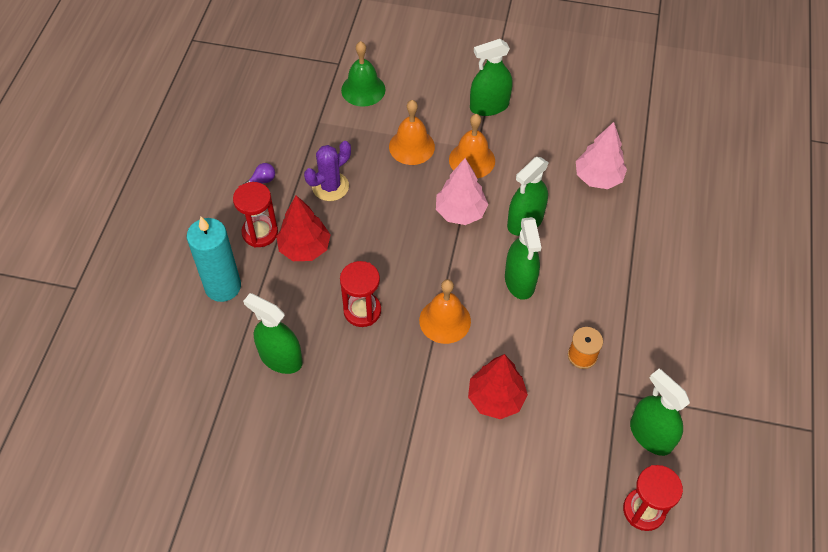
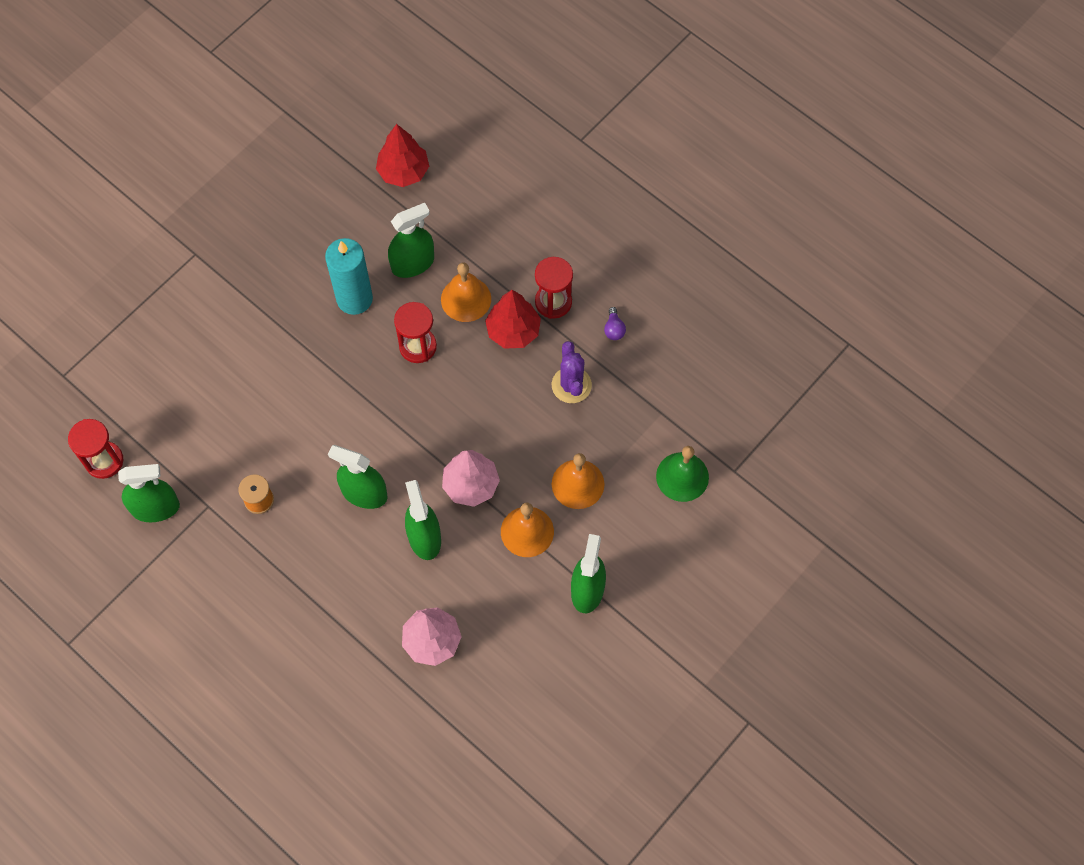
camera: 120 degrees right, 10 degrees up
turquoise candle [187,217,241,302] -> turquoise candle moved to [325,238,373,315]
orange bell [419,279,471,344] -> orange bell moved to [441,262,491,322]
red tree [468,354,528,419] -> red tree moved to [376,124,429,187]

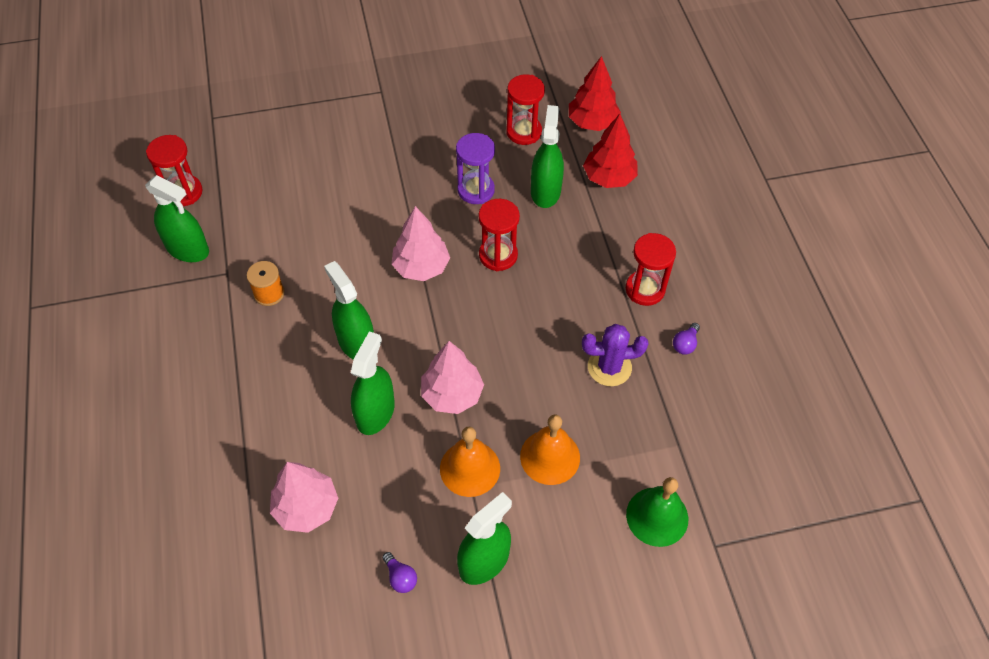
camera: 35 degrees right, 10 degrees down
turquoise candle [325,238,373,315] -> purple hourglass [456,133,495,204]
green spray bottle [388,203,434,278] -> green spray bottle turned 90 degrees counterclockwise [531,105,564,208]
orange bell [441,262,491,322] -> none
red tree [485,290,541,349] -> red tree moved to [583,114,638,188]
purple cactus [552,341,592,403] -> purple cactus turned 60 degrees clockwise [582,324,649,386]
none -> purple light bulb [382,552,417,593]
none -> pink tree [392,206,450,281]
none -> red hourglass [506,75,545,145]

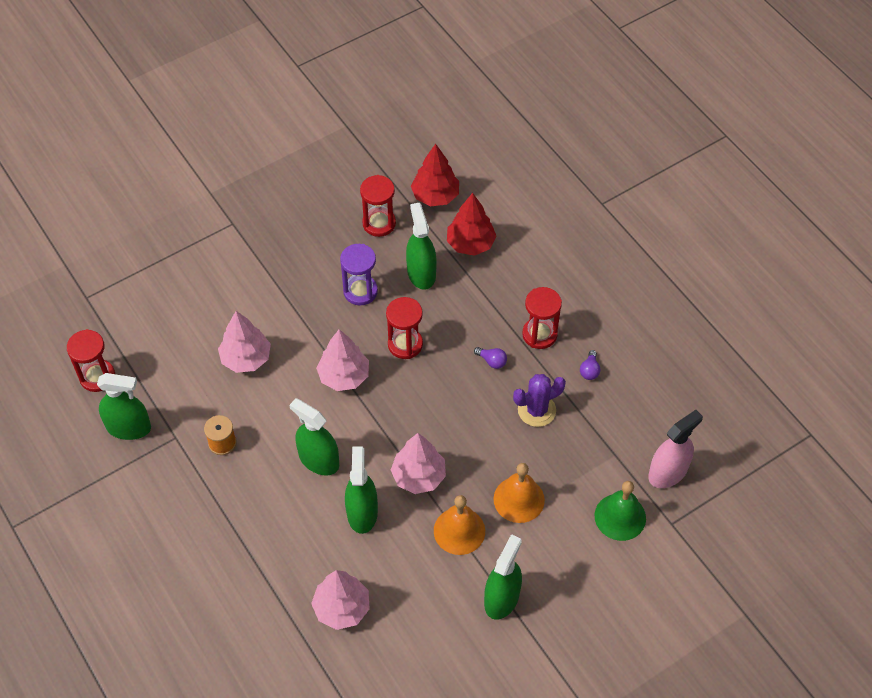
camera: 20 degrees left, 0 degrees up
purple light bulb [382,552,417,593] -> purple light bulb moved to [474,347,507,369]
none -> pink tree [218,311,271,373]
none -> pink spray bottle [648,410,703,488]

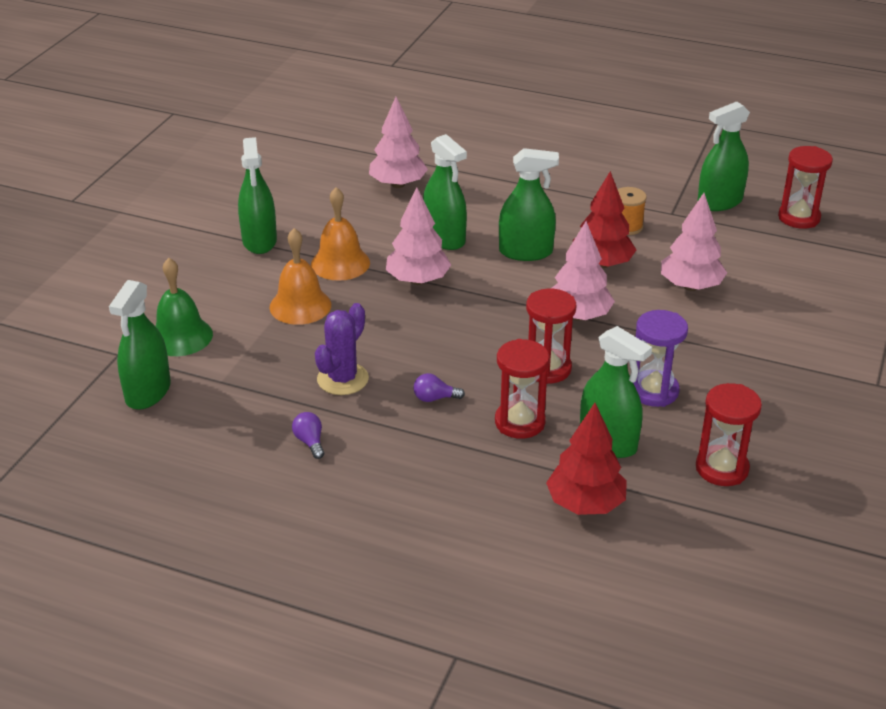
camera: 145 degrees right, 20 degrees down
red tree [411,144,459,206] -> red tree moved to [573,171,636,268]
red hourglass [522,287,562,349] -> red hourglass moved to [495,339,549,439]
pink spray bottle [648,410,703,488] -> green spray bottle [109,280,171,410]

